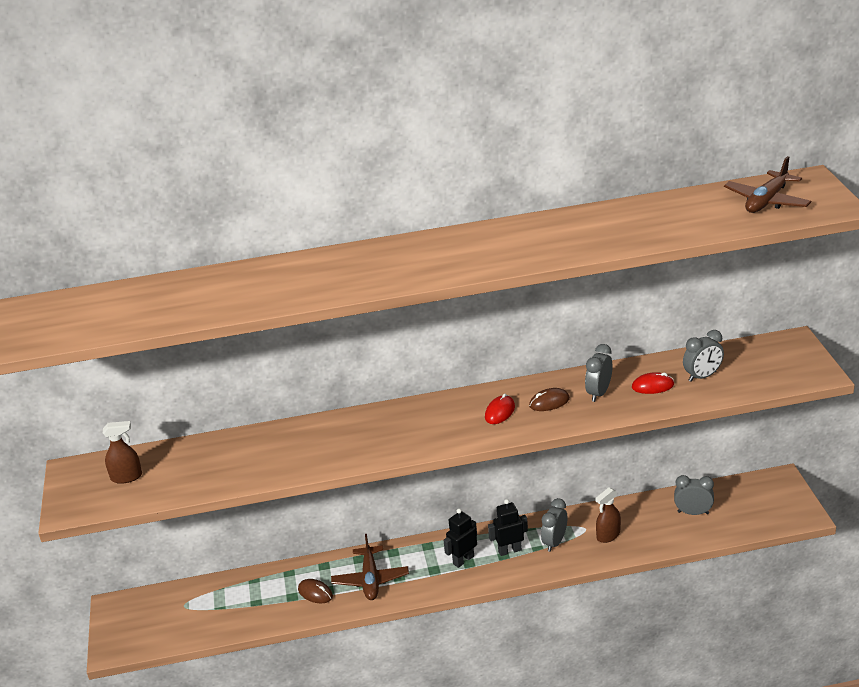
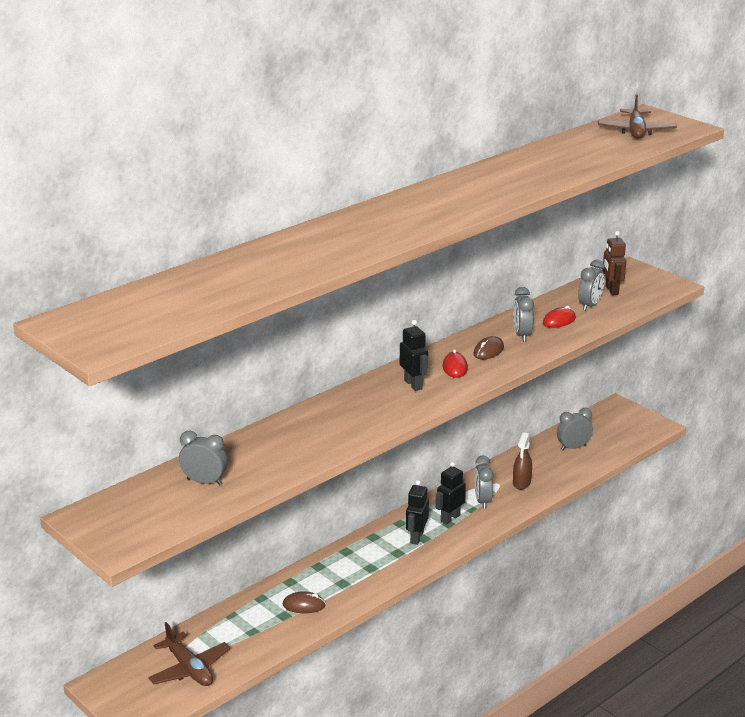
camera: 35 degrees left, 5 degrees down
brown spray bottle [103,421,142,484] -> none
brown plane [331,534,409,600] -> brown plane moved to [148,622,230,686]
none -> grey clock [179,431,227,485]
none -> black robot [400,320,428,391]
none -> brown robot [603,231,626,295]

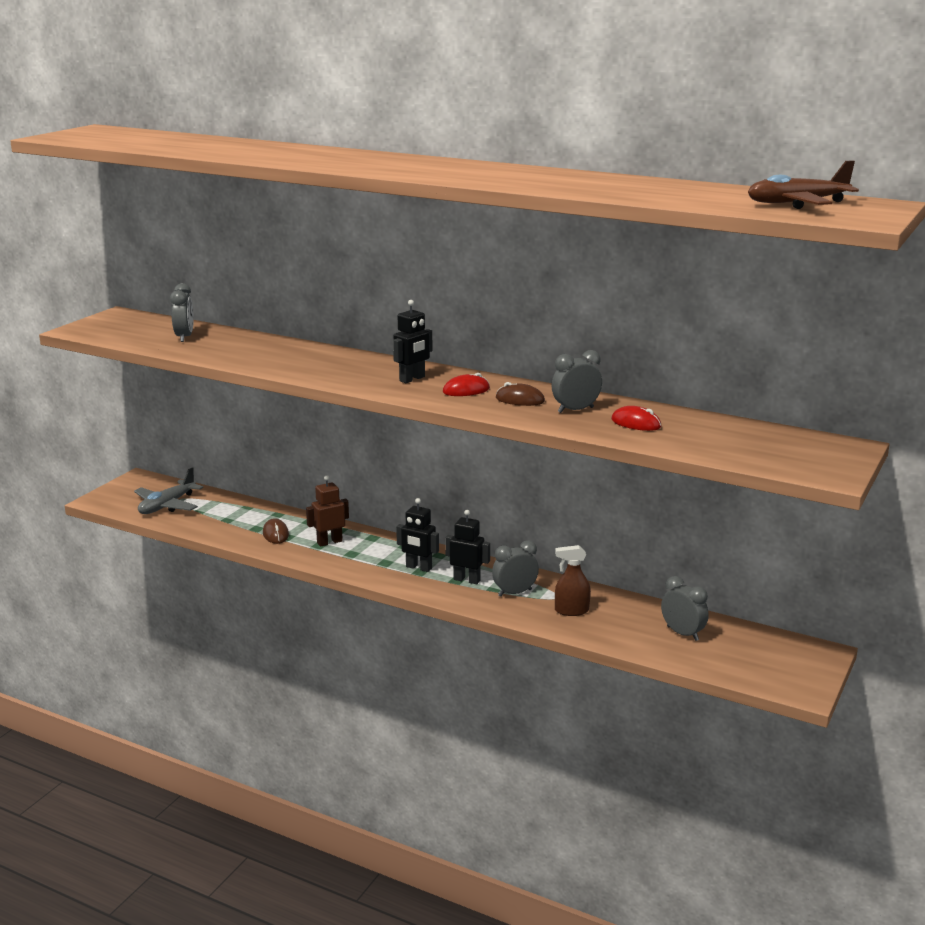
camera: 70 degrees right, 5 degrees down
brown plane [148,622,230,686] -> grey plane [134,467,203,514]
black robot [406,480,429,545] -> black robot turned 150 degrees counterclockwise [396,498,439,572]
grey clock [578,260,605,311] -> none
brown robot [603,231,626,295] -> brown robot moved to [306,475,349,547]

